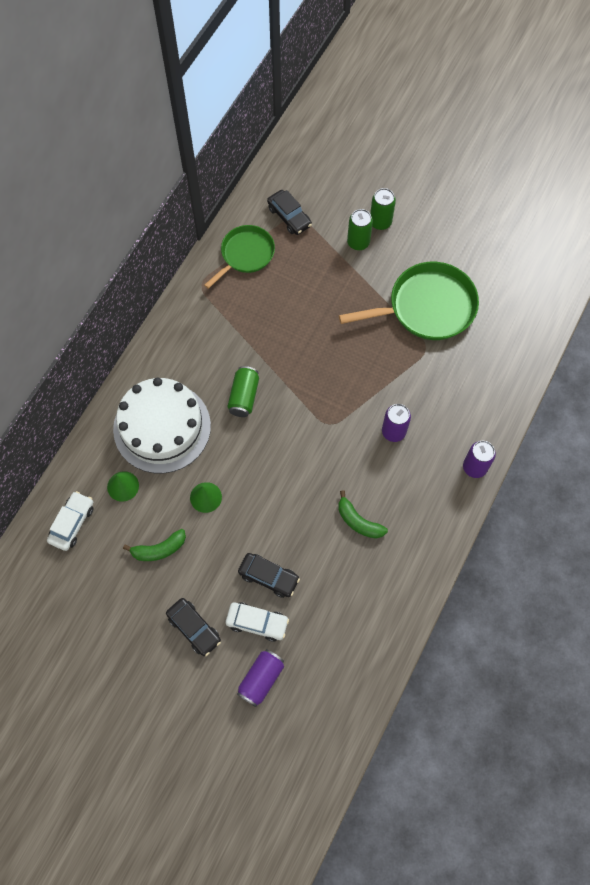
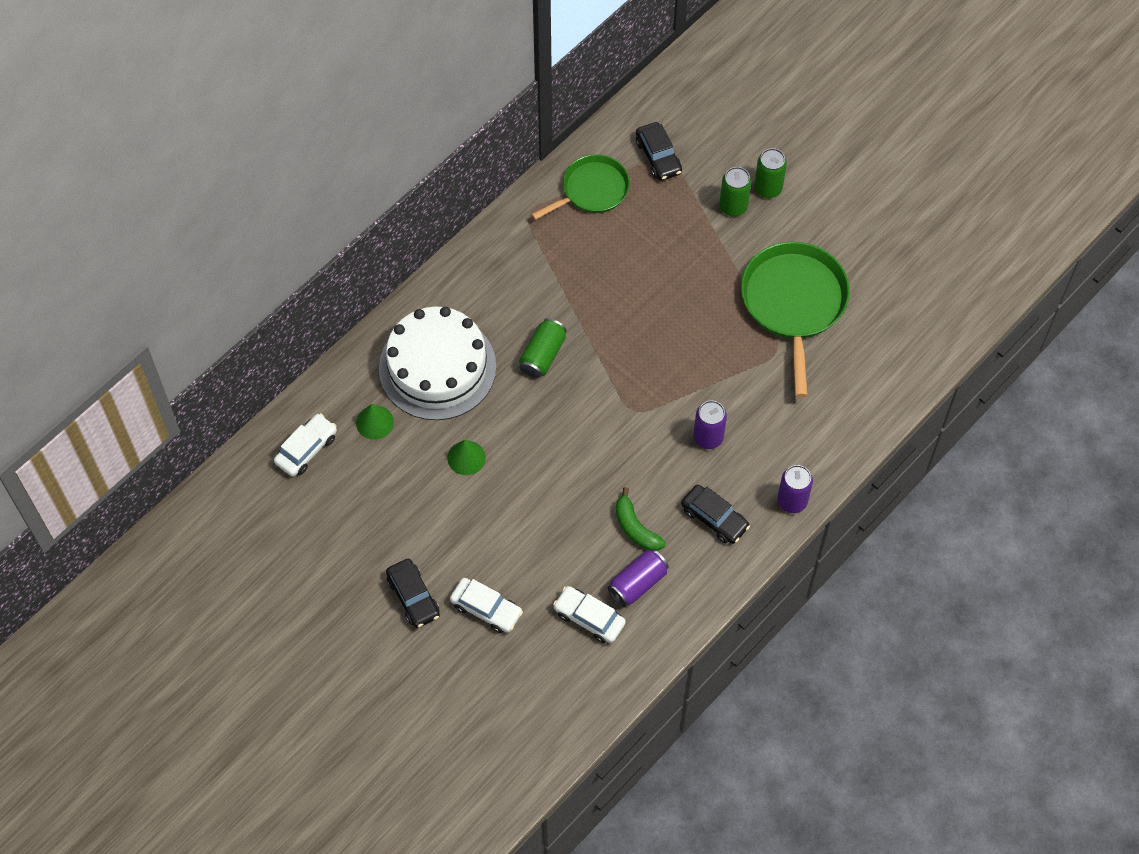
camera: 15 degrees right, 5 degrees down
green banana [123,529,186,561] -> none
purple can [237,649,284,707] -> purple can moved to [607,549,669,607]
black car [238,553,300,598] -> black car moved to [681,484,750,544]
green pan [339,262,479,340] -> green pan turned 90 degrees counterclockwise [741,242,850,397]
none -> white car [553,586,626,643]

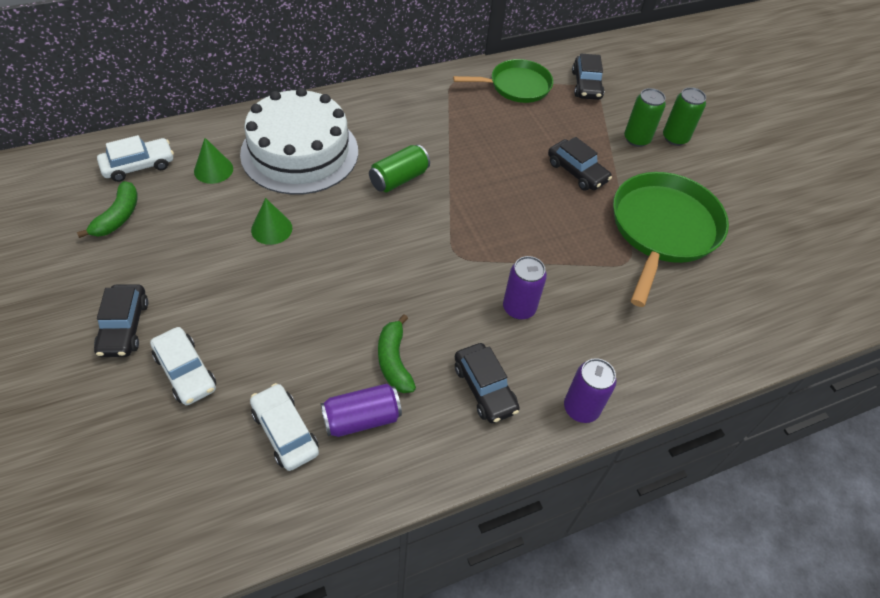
camera: 20 degrees right, 10 degrees down
none -> green banana [77,181,138,238]
none -> black car [548,137,612,191]

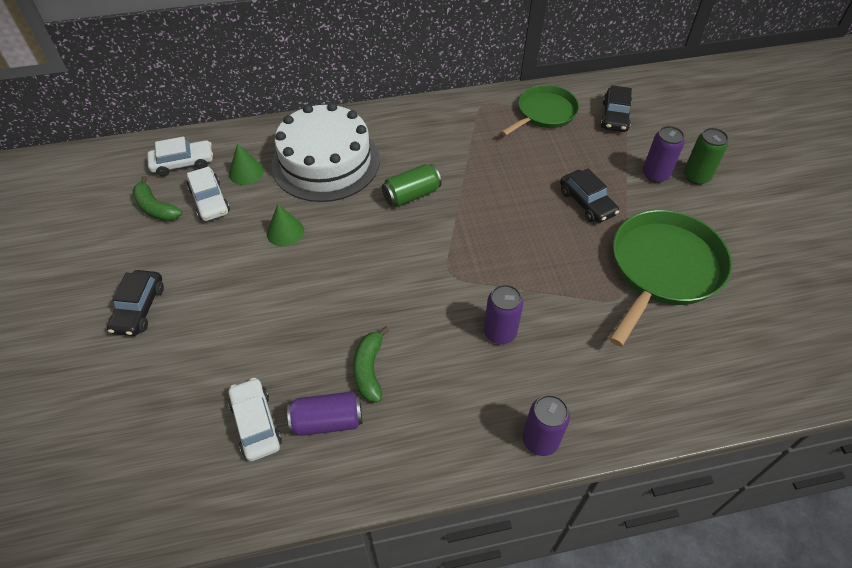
camera: 15 degrees right, 0 degrees up
green banana [77,181,138,238] -> green banana turned 105 degrees clockwise [132,176,182,221]
white car [150,327,216,405] -> white car moved to [187,166,230,221]
green pan [453,59,553,103] -> green pan turned 45 degrees counterclockwise [501,85,579,136]
black car [455,343,520,423] -> none
green can [624,88,666,147] -> purple can [643,126,685,183]

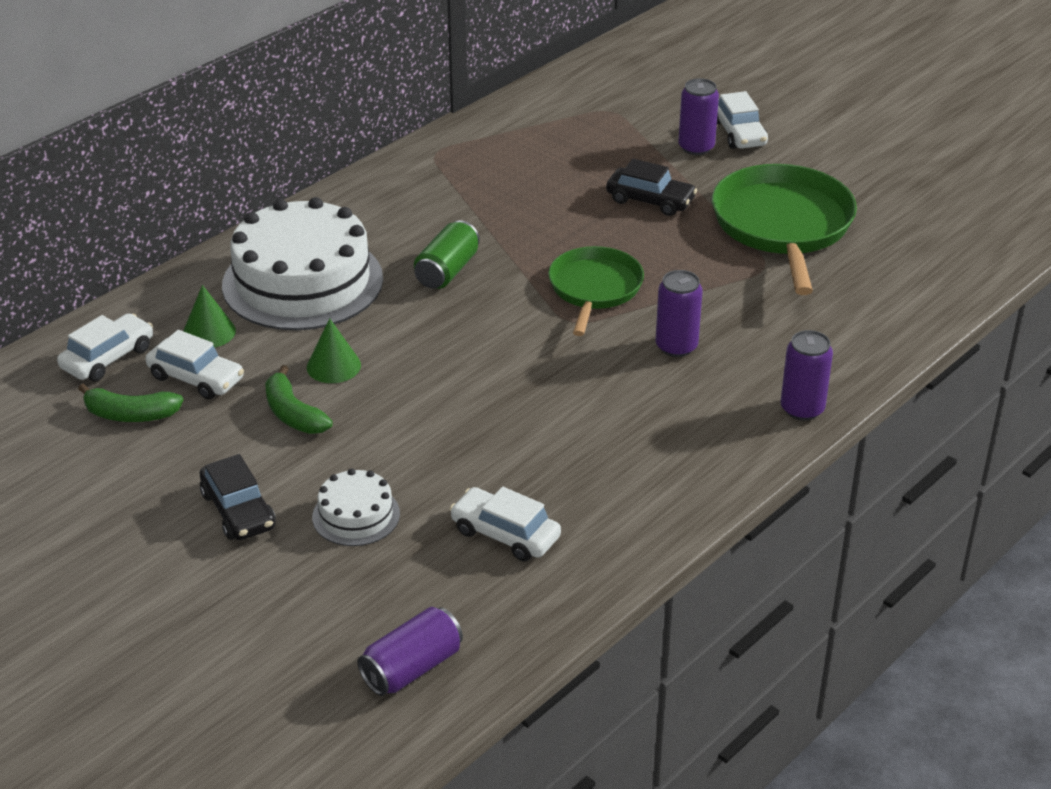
camera: 35 degrees left, 15 degrees down
purple can [287,391,362,436] -> purple can moved to [357,607,463,696]
green banana [353,326,389,402] -> green banana moved to [265,365,333,434]
green pan [501,85,579,136] -> green pan moved to [548,246,644,336]
black car [601,85,632,132] -> none
green can [684,128,728,185] -> white car [717,91,768,149]
none -> white cake [312,468,400,546]

